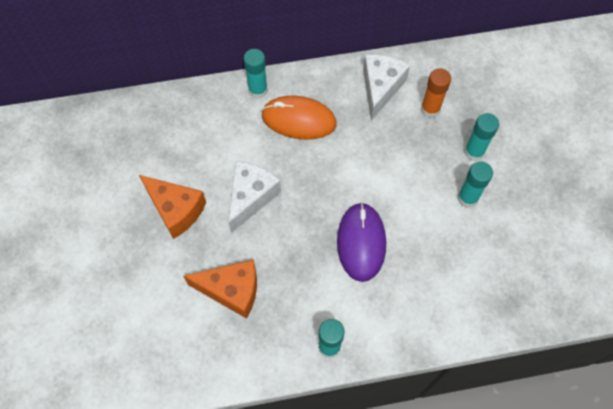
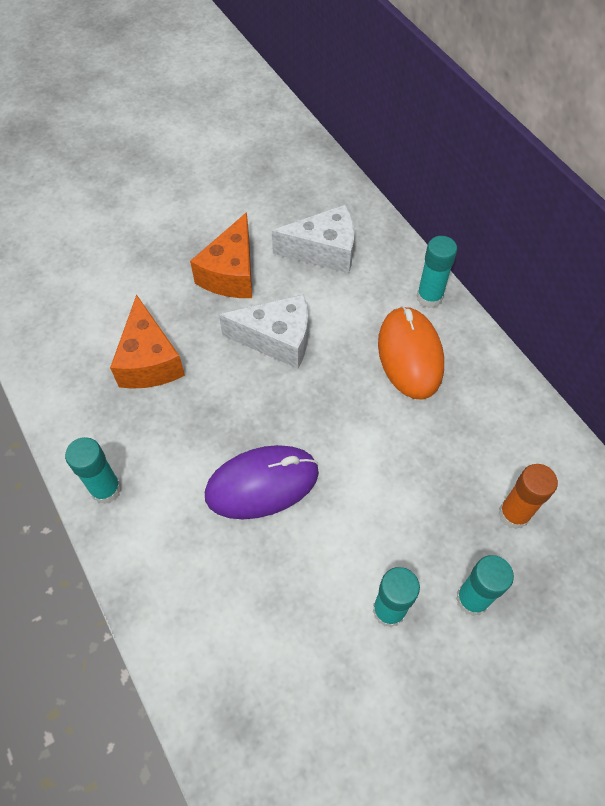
camera: 70 degrees right, 5 degrees down
white cheese [363,54,410,121] -> white cheese moved to [272,205,354,273]

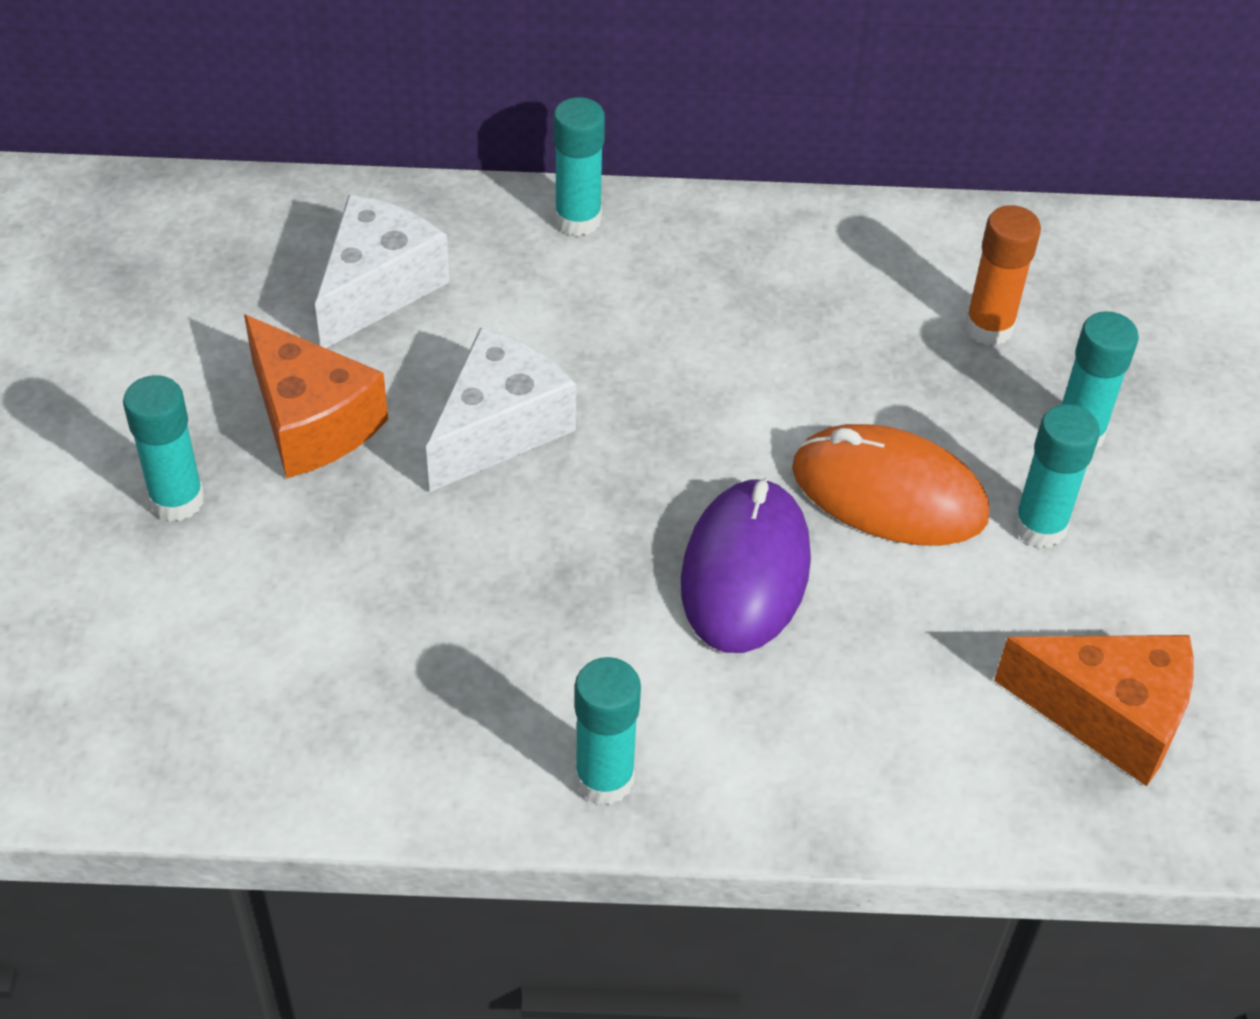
camera: 60 degrees left, 10 degrees down
orange cheese [110,294,185,389] -> orange cheese moved to [994,635,1194,786]
orange mouse [378,306,444,400] -> orange mouse moved to [792,424,989,546]
none -> turquoise glue stick [123,375,204,521]

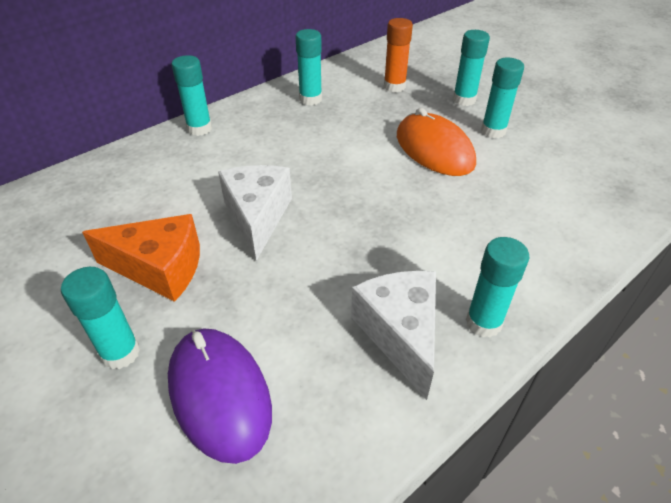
camera: 40 degrees left, 5 degrees down
white cheese [315,195,450,348] -> white cheese moved to [351,271,436,400]
purple mouse [681,478,811,653] -> purple mouse moved to [168,328,272,464]
orange mouse [792,424,989,546] -> orange mouse turned 75 degrees clockwise [397,108,476,176]
orange cheese [994,635,1194,786] -> none
none -> turquoise glue stick [296,29,322,105]

